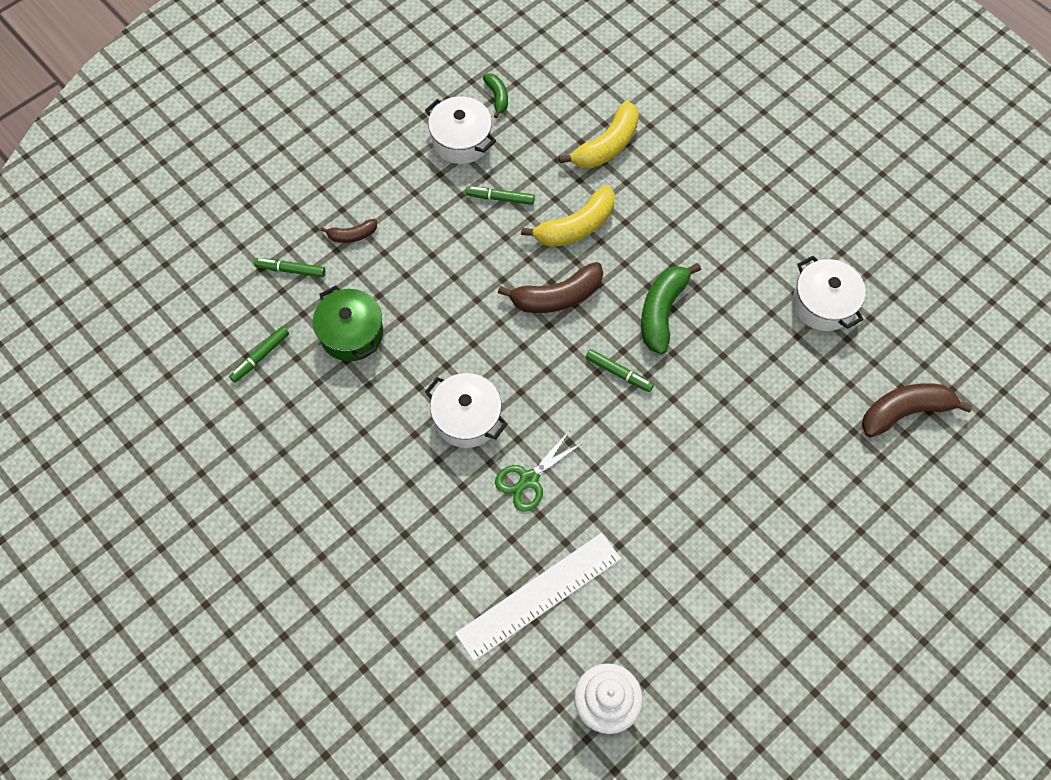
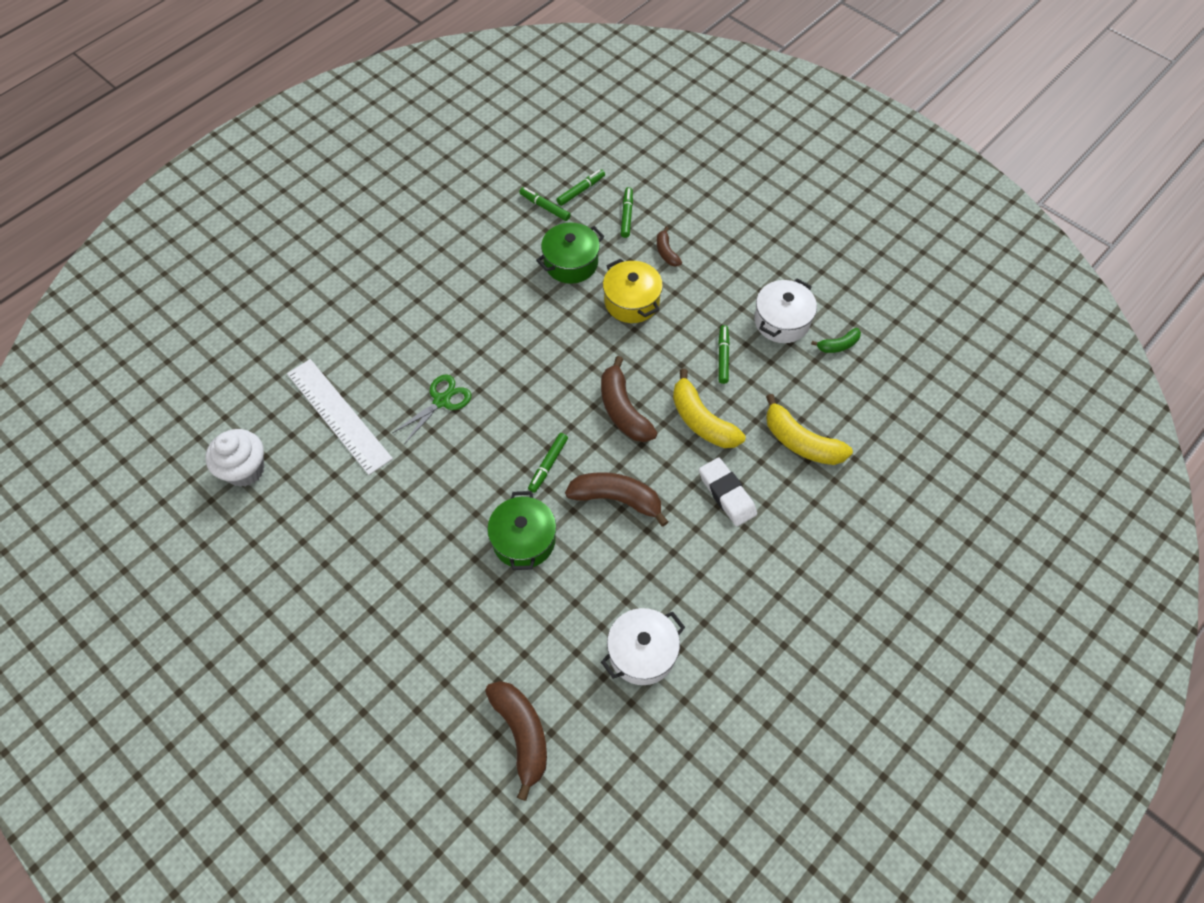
camera: 85 degrees right, 5 degrees down
white pot [425,373,508,448] -> none
green scissors [495,429,584,512] -> green scissors turned 90 degrees clockwise [392,374,472,444]
green banana [641,263,701,354] -> brown banana [565,472,668,527]
none -> green pot [487,491,556,570]
none -> green marker [556,169,605,206]
none -> yellow pot [603,259,663,323]
none -> white eraser [699,458,757,526]

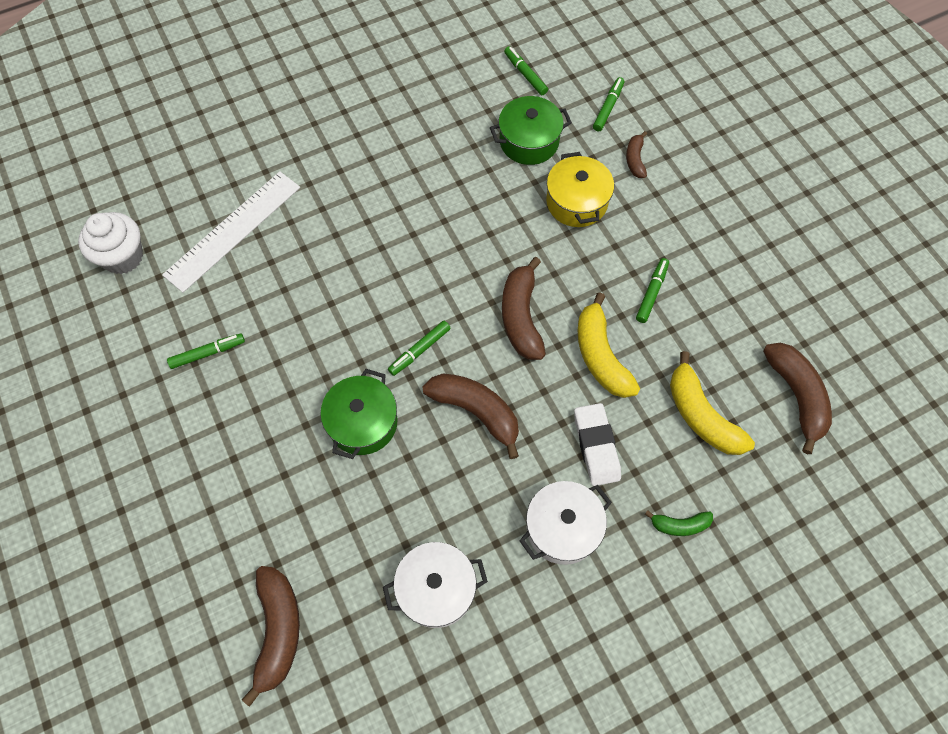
camera: 20 degrees right, 5 degrees up
white ruler [287,359,393,475] -> white ruler turned 60 degrees clockwise [162,171,300,293]
green scissors [392,374,472,444] -> none
green marker [556,169,605,206] -> green marker moved to [167,333,245,369]
white pot [754,279,817,343] -> white pot moved to [520,481,612,565]
green banana [811,328,861,353] -> green banana moved to [645,510,713,536]
none -> brown banana [763,343,832,454]

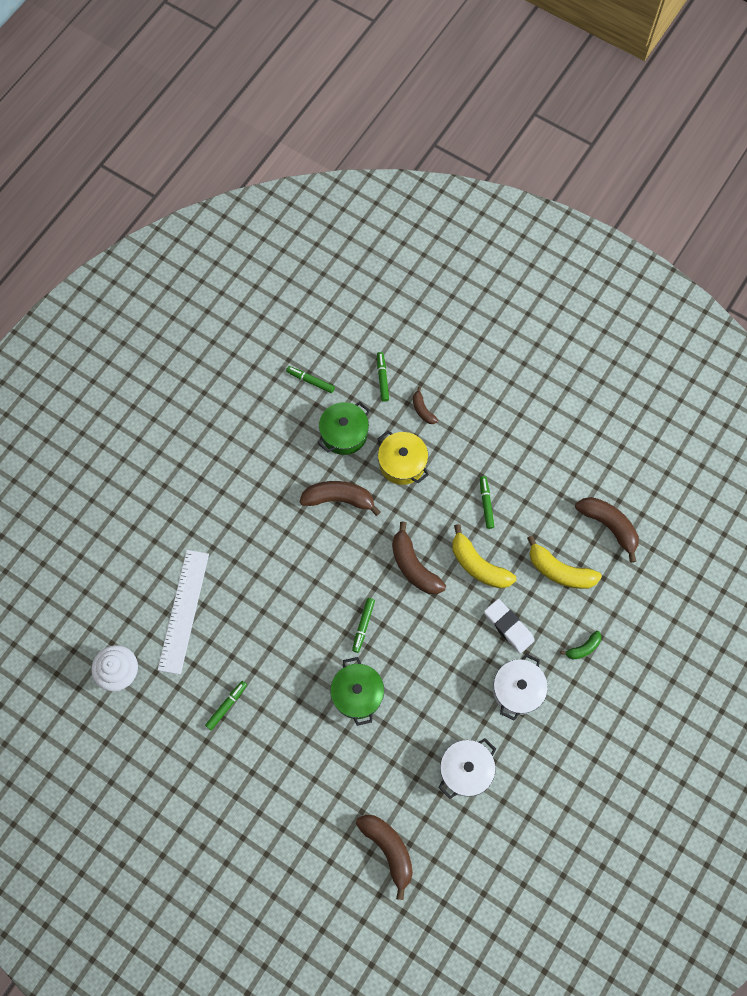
camera: 30 degrees left, 5 degrees up
brown banana [422,374,519,459] -> brown banana moved to [300,481,381,516]

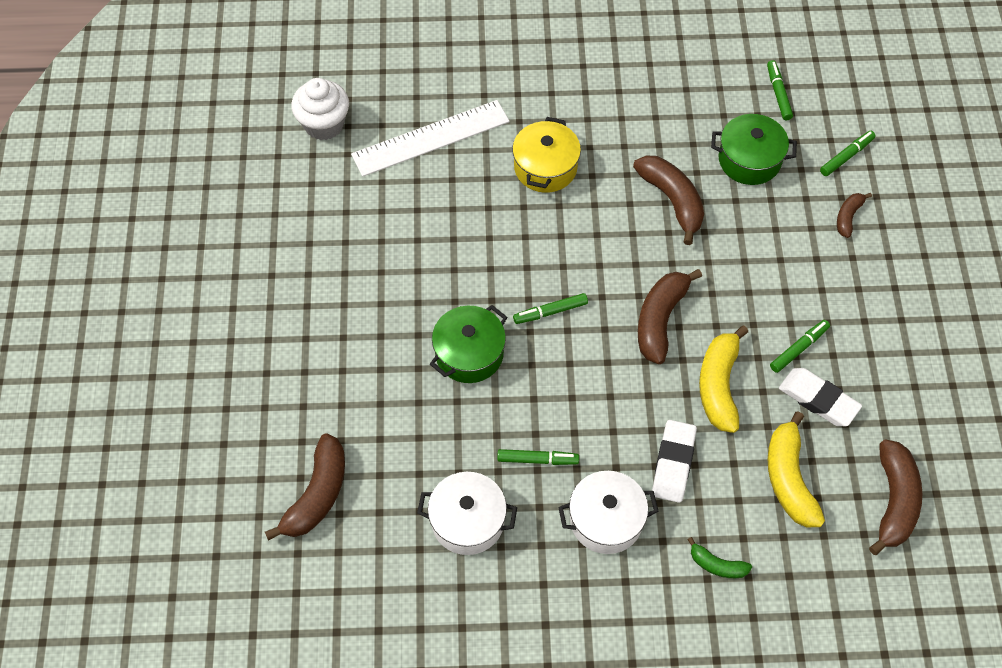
camera: 55 degrees right, 10 degrees down
green marker [205,681,247,730] -> green marker moved to [497,449,579,465]
yellow pot [378,431,429,485] -> yellow pot moved to [512,117,581,193]
none -> white eraser [779,368,862,426]

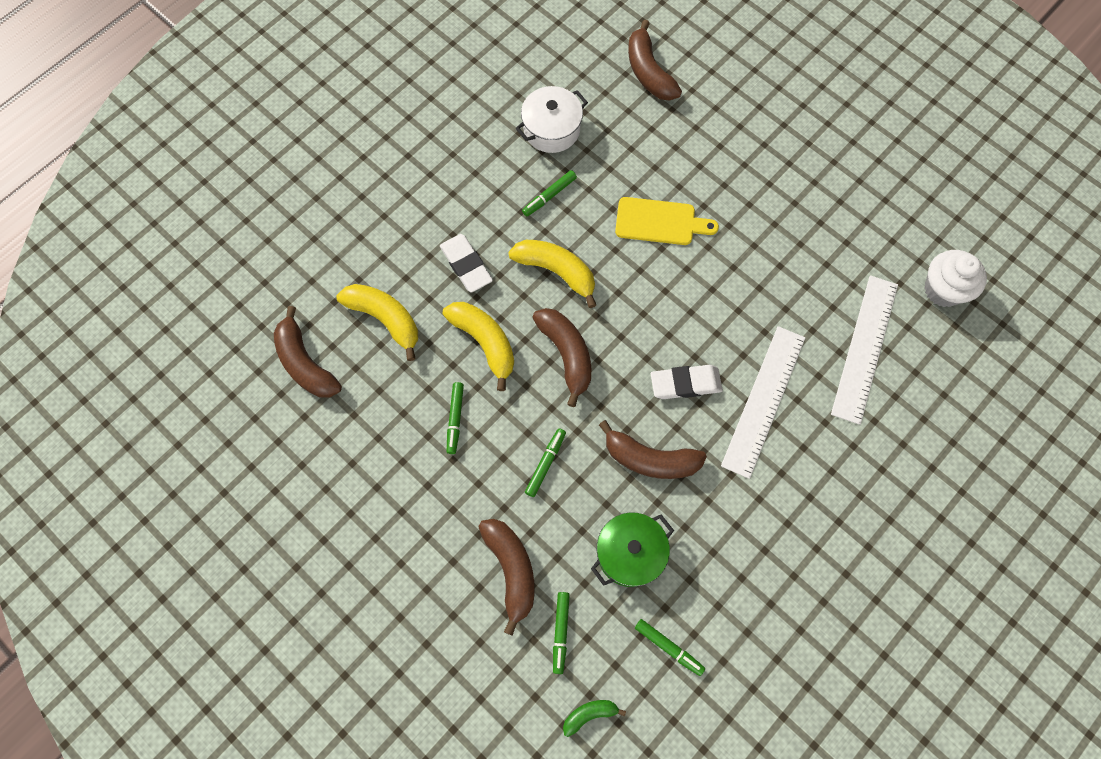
camera: 135 degrees right, 10 degrees up
green pot [430,305,507,383] -> yellow cutting board [615,197,719,245]
yellow pot [512,117,581,193] -> white ruler [721,326,805,479]
green marker [513,293,588,324] -> green marker moved to [525,428,566,497]
white pot [558,471,659,554] -> none
green banana [688,537,752,578] -> green banana moved to [563,700,626,737]
white eraser [779,368,862,426] -> white eraser moved to [651,365,723,399]
brown banana [837,193,872,238] -> brown banana [478,519,534,636], size x1.85
none -> yellow banana [508,240,596,308]

